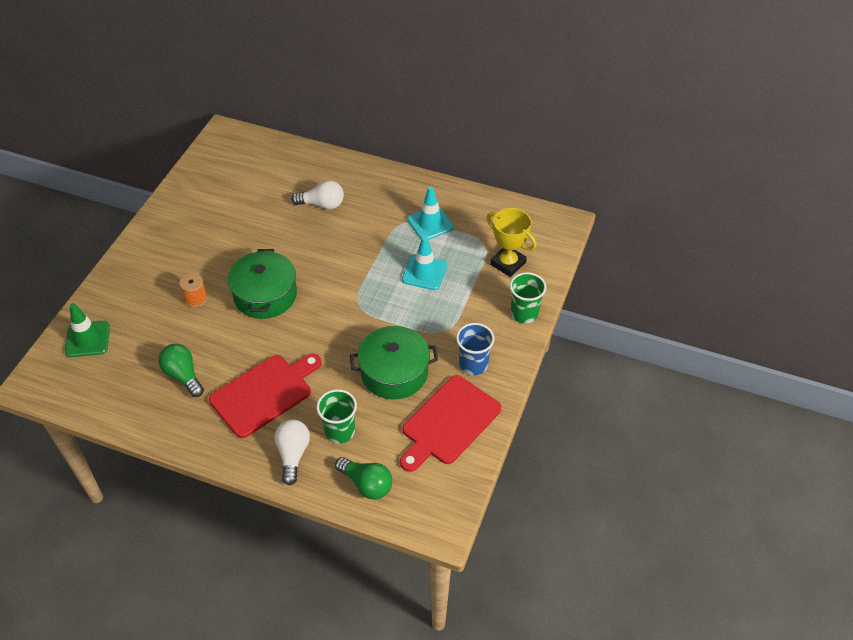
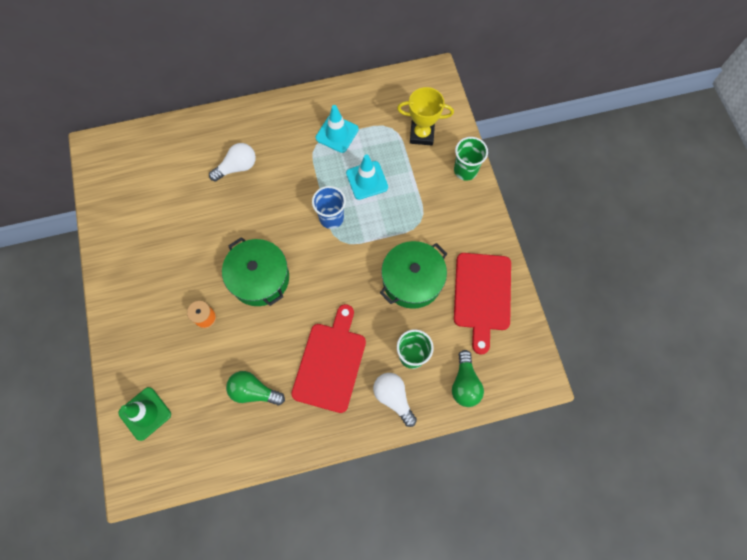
camera: 35 degrees left, 20 degrees up
green light bulb [335,457,392,500] -> green light bulb turned 90 degrees clockwise [452,350,484,407]
blue cup [456,323,495,375] -> blue cup moved to [312,186,346,229]

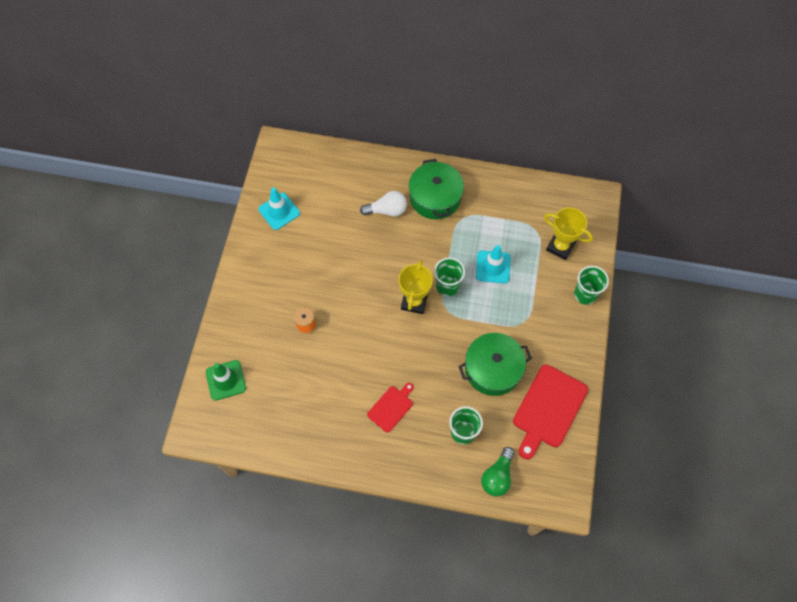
camera: 25 degrees right, 5 degrees down
green pot [222,237,289,306] -> green pot moved to [409,159,464,219]
green light bulb [226,371,285,406] -> none
red cutting board [291,304,366,413] -> red cutting board [367,383,414,432], size x0.56
blue cup [312,186,346,229] -> green cup [434,257,465,297]
turquoise traffic cone [316,105,359,153] -> turquoise traffic cone moved to [258,187,300,230]
white light bulb [373,373,417,427] -> none
none -> yellow trophy [398,260,433,314]

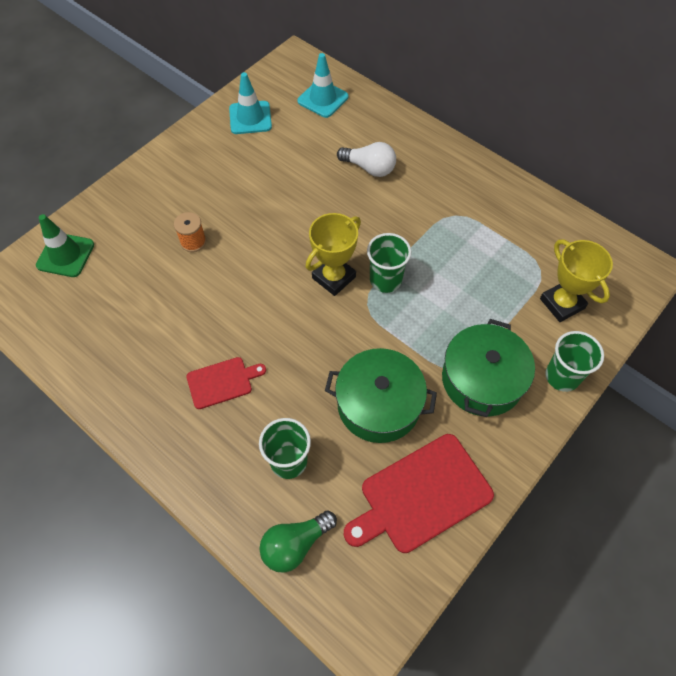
camera: 30 degrees right, 5 degrees down
green pot [409,159,464,219] -> green pot moved to [442,319,535,417]
turquoise traffic cone [476,245,511,283] -> turquoise traffic cone moved to [297,53,348,118]

